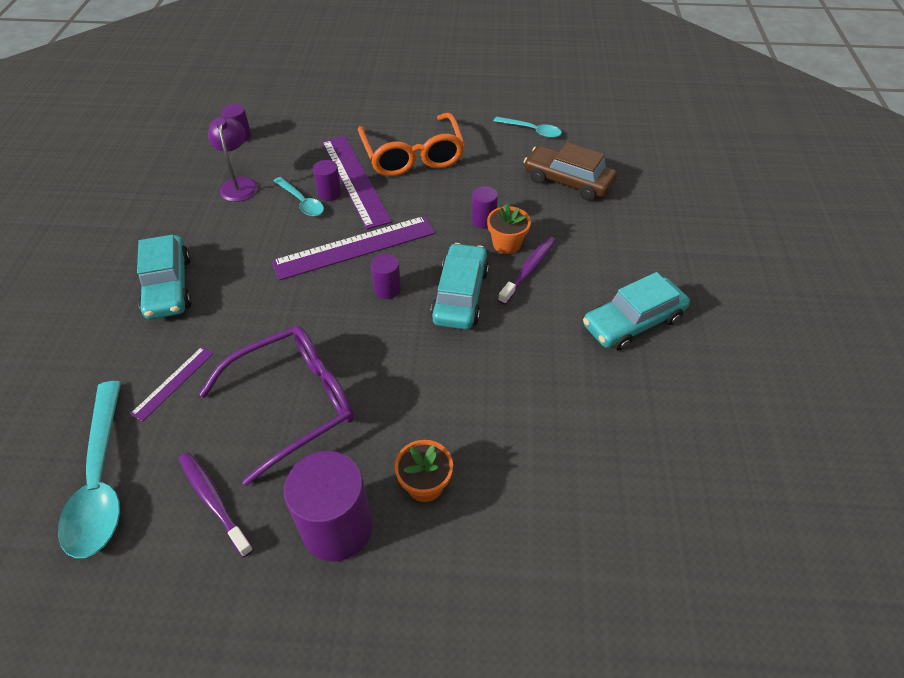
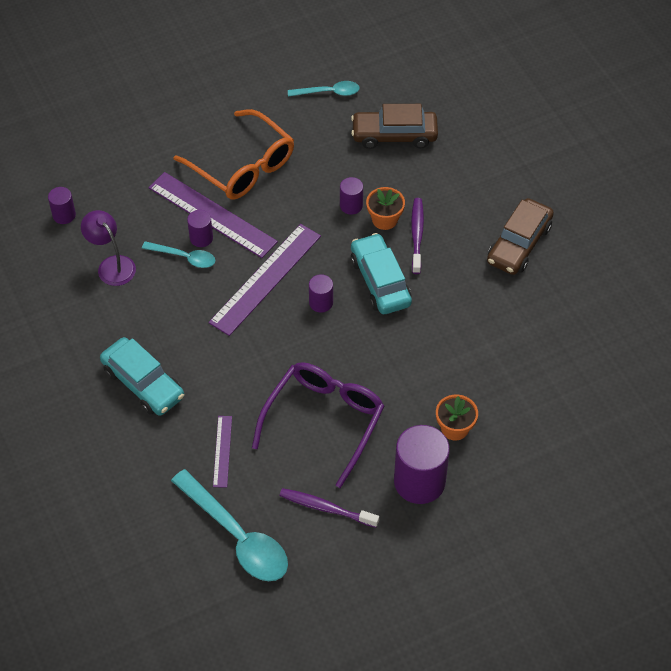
camera: 30 degrees left, 5 degrees up
turquoise car [583,272,690,351] -> brown car [487,198,554,275]

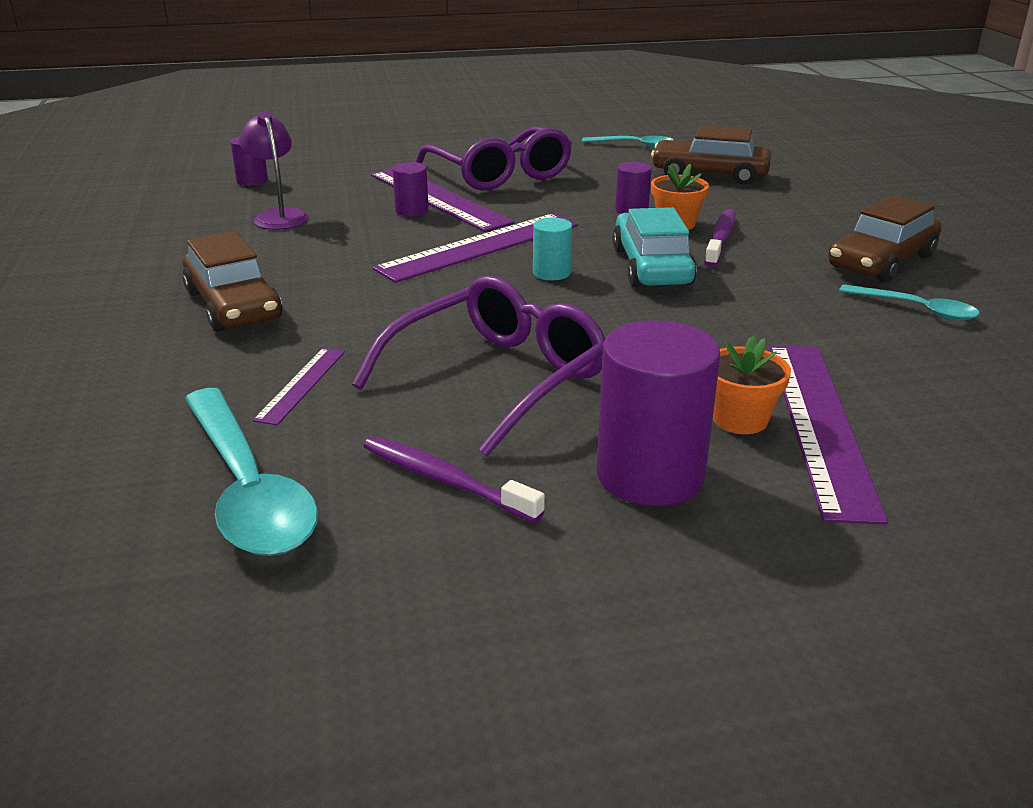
camera: 15 degrees right, 25 degrees down
turquoise car [100,337,184,416] -> brown car [182,231,282,332]
turquoise spoon [142,241,215,268] -> turquoise spoon moved to [839,284,979,321]
orange glasses [174,109,294,199] -> purple glasses [416,126,572,190]
purple cylinder [309,274,333,313] -> turquoise cylinder [533,217,572,280]
none -> purple ruler [770,345,888,525]

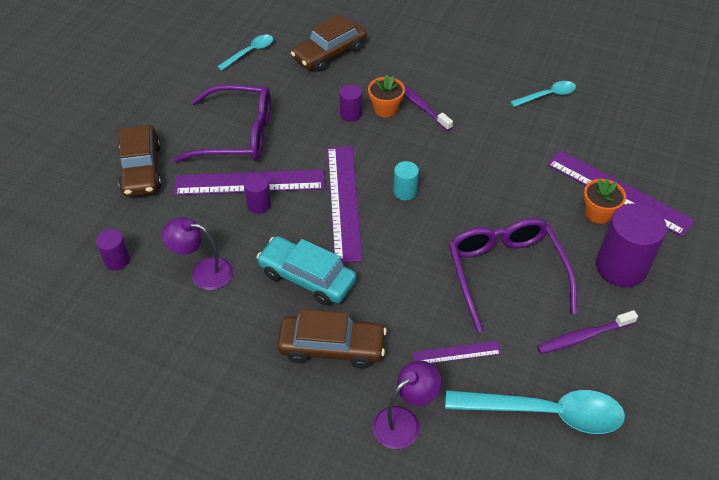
camera: 55 degrees left, 20 degrees up
purple ruler [253,348,345,425] -> purple ruler turned 60 degrees counterclockwise [412,341,501,364]
turquoise car [612,207,697,287] -> turquoise car moved to [257,236,356,305]
brown car [828,195,942,282] -> brown car moved to [118,125,162,197]
none -> purple lamp [373,360,441,449]

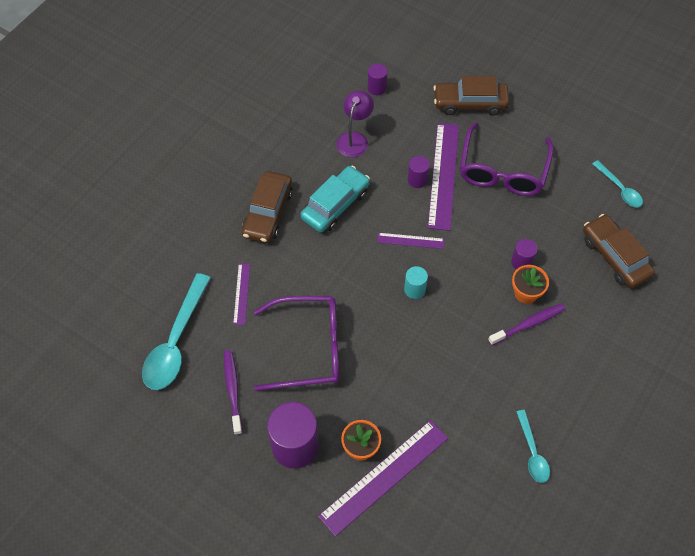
camera: 100 degrees right, 10 degrees up
purple ruler [328,146,363,263] -> purple ruler [377,233,444,249], size x0.50
purple lamp [373,360,441,449] -> none

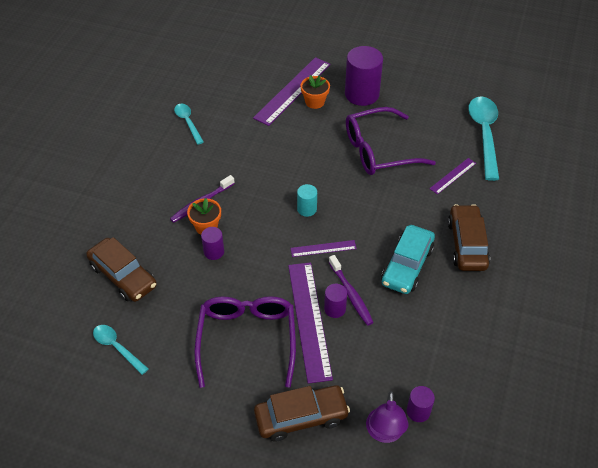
camera: 165 degrees right, 10 degrees down
purple toothbrush [224,350,242,435] -> purple toothbrush moved to [329,255,374,326]
purple ruler [233,264,250,325] -> purple ruler turned 60 degrees clockwise [429,158,476,195]
purple lamp [337,90,374,157] -> purple lamp moved to [366,391,409,443]

